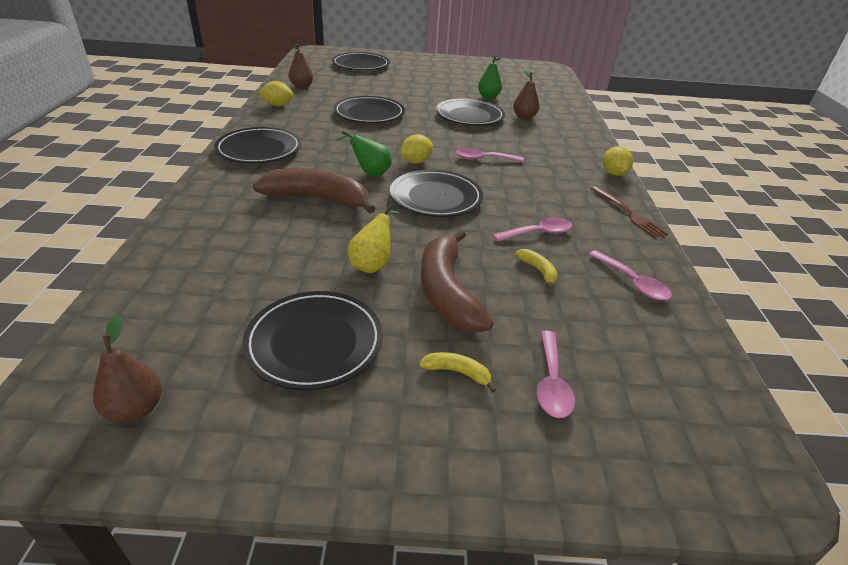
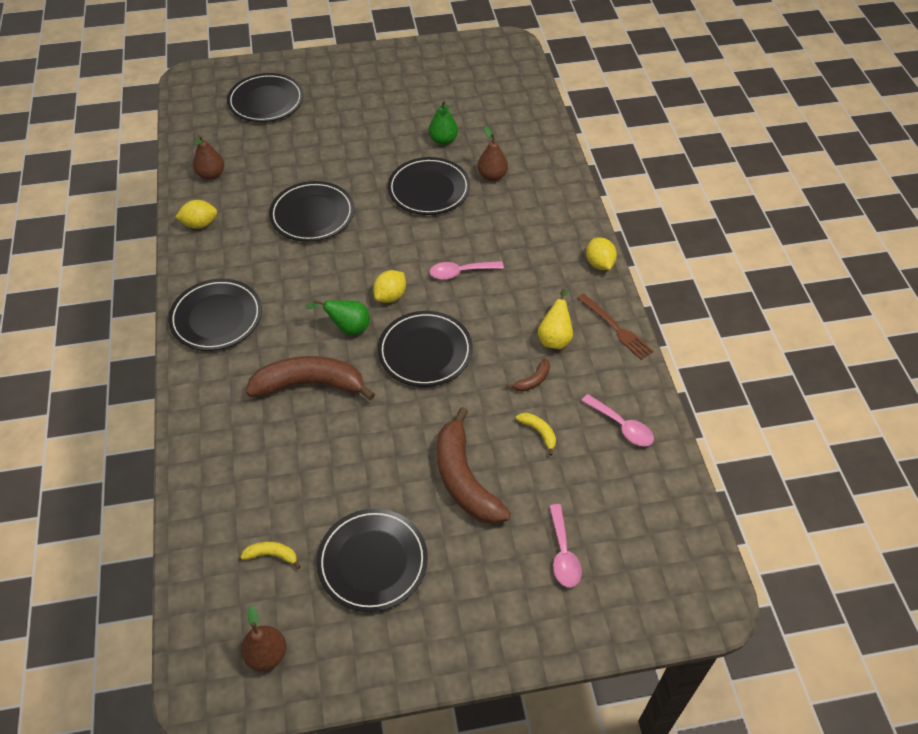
camera: 10 degrees left, 15 degrees up
yellow pear [348,204,399,273] -> yellow pear moved to [538,289,573,349]
yellow banana [419,352,496,393] -> yellow banana moved to [241,542,301,569]
pink spoon [493,217,572,242] -> brown banana [506,358,550,392]

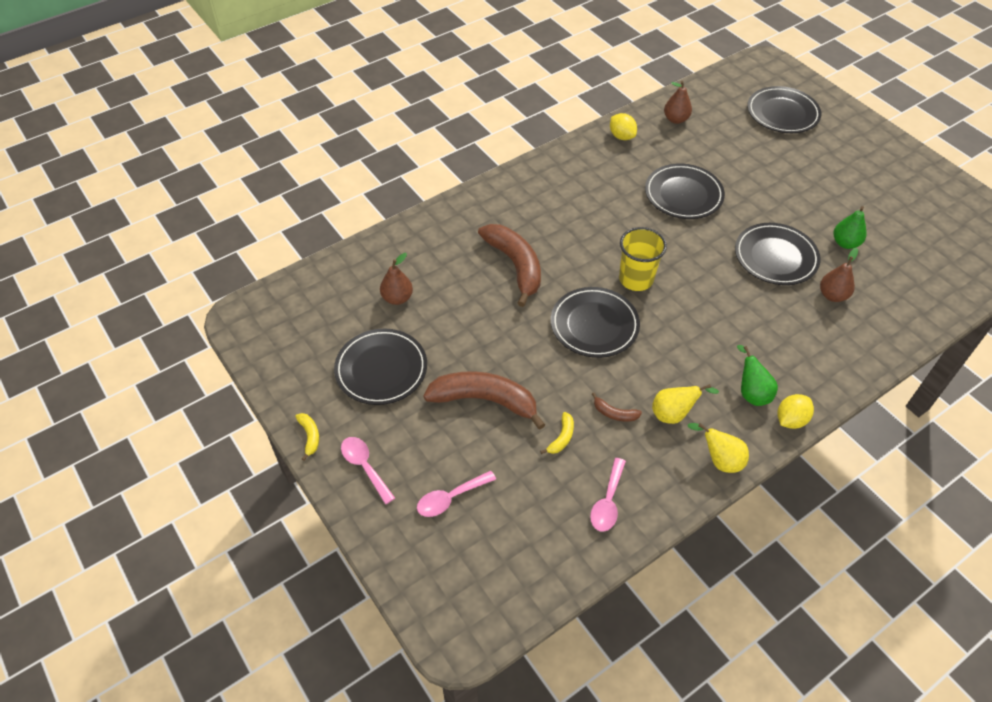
camera: 65 degrees right, 0 degrees up
black plate [168,279,262,351] -> none
yellow banana [241,542,301,569] -> yellow banana moved to [295,413,319,461]
brown pear [241,605,286,671] -> brown pear moved to [380,253,413,305]
green pear [305,300,370,335] -> green pear moved to [737,345,778,406]
yellow lemon [373,270,406,303] -> yellow cup [619,227,667,291]
pink spoon [430,261,504,280] -> pink spoon moved to [341,437,395,504]
brown banana [437,407,511,524] -> brown banana turned 60 degrees clockwise [423,371,545,430]
brown fork [577,293,653,360] -> yellow pear [688,423,749,473]

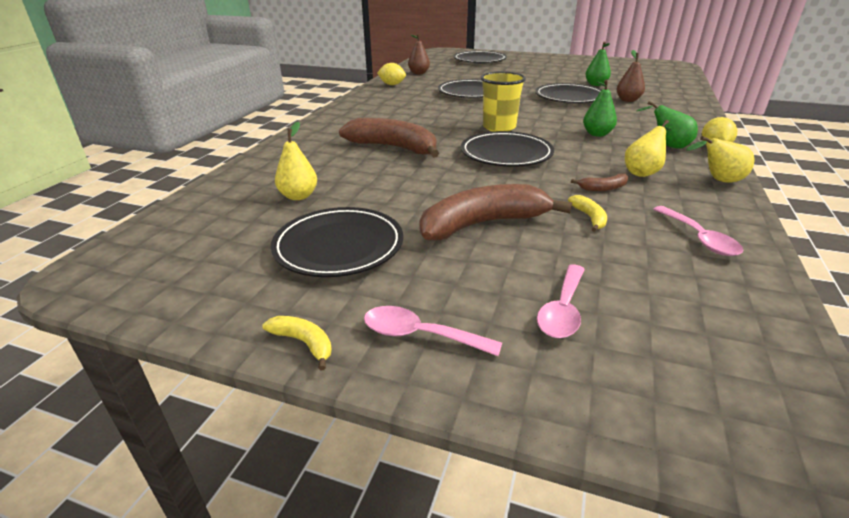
camera: 35 degrees left, 20 degrees down
brown pear [380,253,413,305] -> yellow pear [275,122,317,200]
none -> green pear [583,79,617,137]

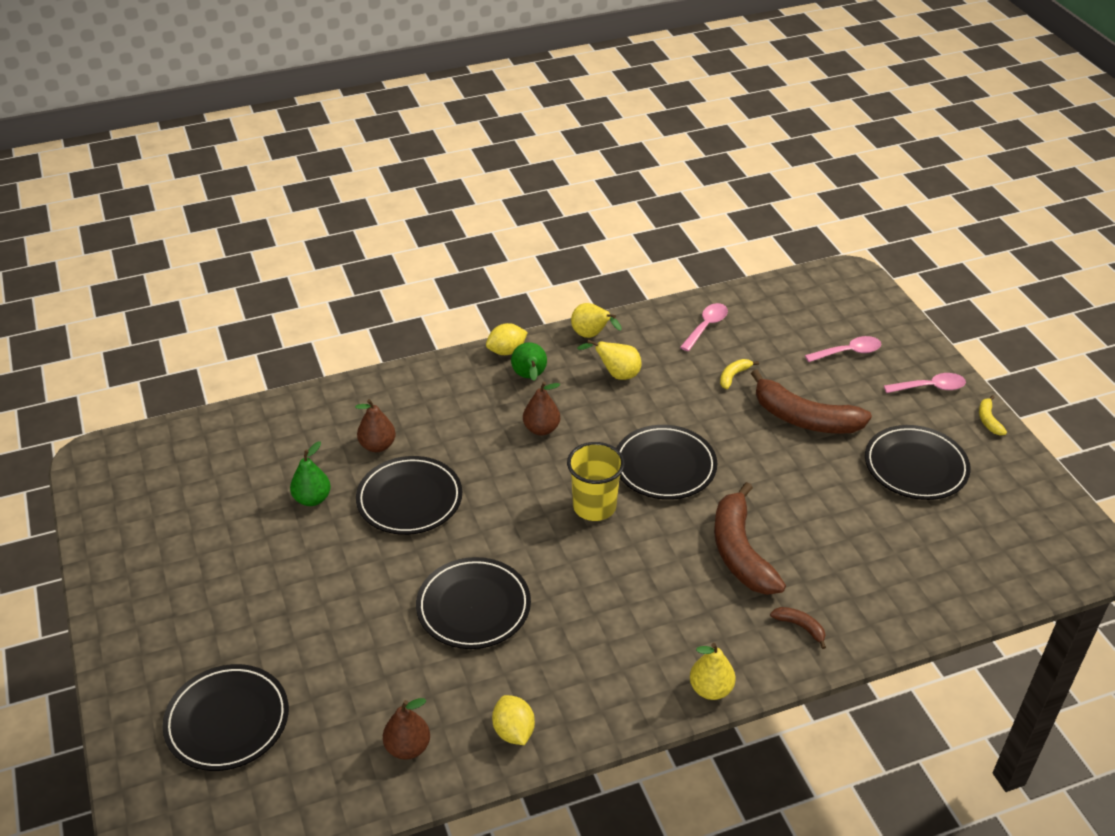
camera: 130 degrees left, 10 degrees up
yellow pear [275,122,317,200] -> yellow pear moved to [690,643,735,700]
pink spoon [364,306,502,356] -> pink spoon turned 75 degrees counterclockwise [884,373,966,393]
brown banana [571,174,628,191] -> brown banana moved to [770,607,826,649]
green pear [583,79,617,137] -> brown pear [523,382,560,435]

